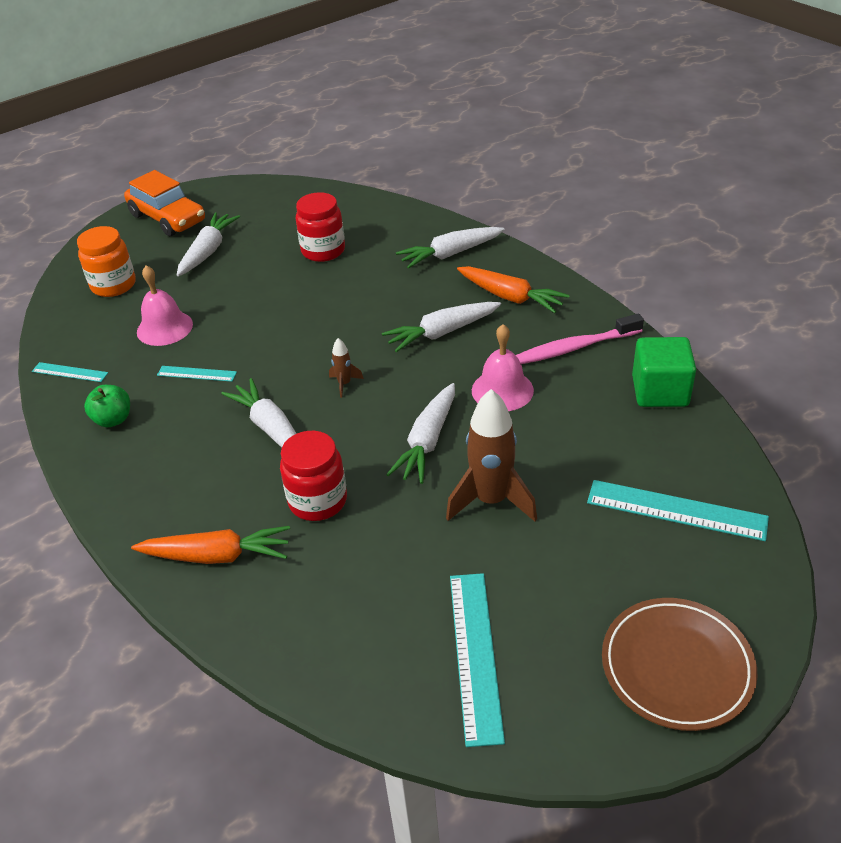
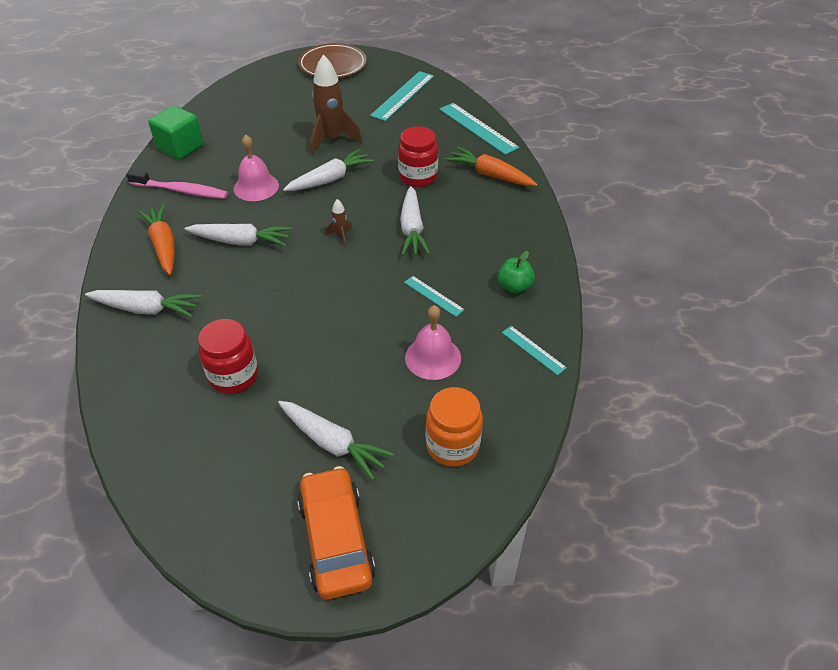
camera: 150 degrees left, 5 degrees up
white carrot [177,213,240,276] -> white carrot turned 105 degrees counterclockwise [278,401,394,480]
turquoise ruler [587,480,769,541] -> turquoise ruler moved to [439,103,520,155]

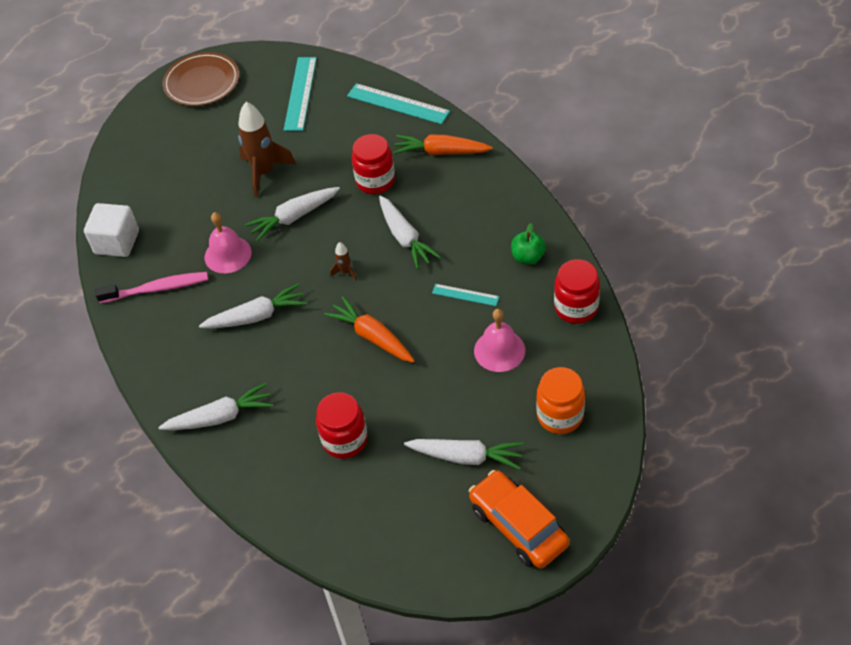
camera: 20 degrees left, 5 degrees up
orange carrot [138,204,175,275] -> orange carrot moved to [324,296,415,363]
green cube [148,105,203,159] -> white cube [84,203,139,257]
white carrot [283,149,374,191] -> white carrot turned 150 degrees counterclockwise [245,187,340,242]
turquoise ruler [502,326,567,375] -> red jar [554,259,600,324]

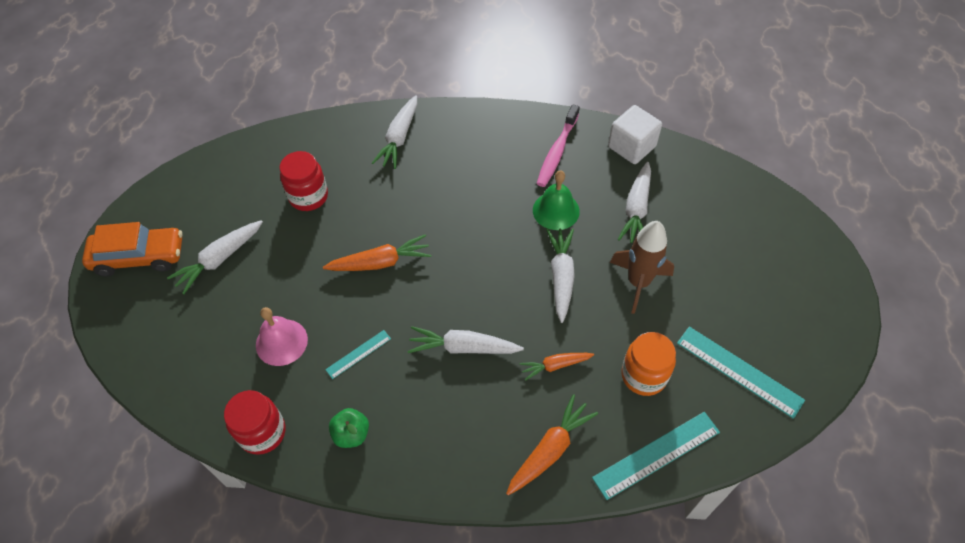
camera: 120 degrees right, 5 degrees up
brown plate [163,52,239,106] -> none
white carrot [199,283,307,328] -> white carrot moved to [618,162,651,243]
pink bell [205,212,252,273] -> green bell [533,171,580,230]
brown rocket [330,242,357,281] -> none
red jar [352,134,395,194] -> orange carrot [520,353,594,381]
orange jar [536,367,585,434] -> orange jar moved to [621,332,676,396]

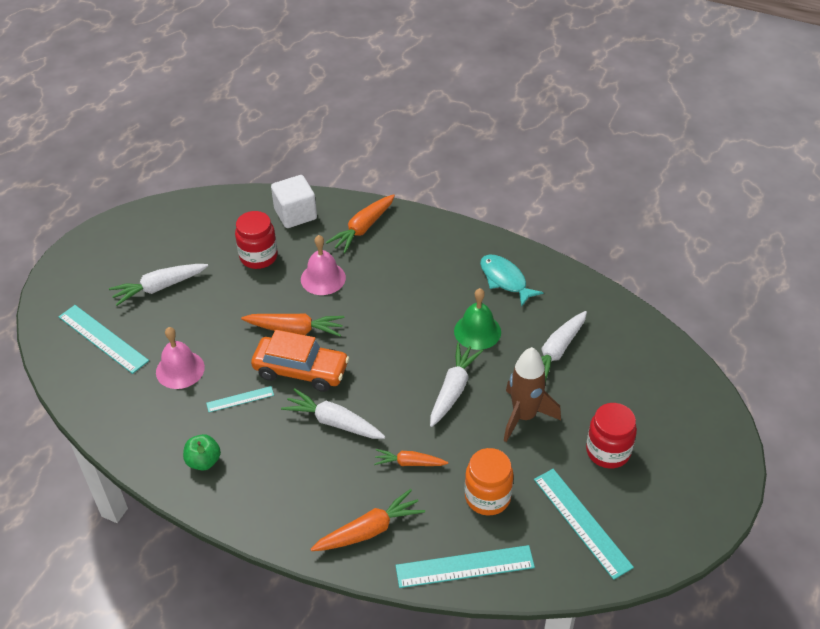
camera: 20 degrees right, 10 degrees down
orange car [82,222,182,277] -> orange car moved to [251,330,349,392]
red jar [224,390,285,455] -> red jar moved to [586,403,637,468]
white carrot [372,95,417,169] -> orange carrot [326,194,395,253]
pink toothbrush [537,104,580,187] -> turquoise fish [480,254,543,307]
white cube [608,105,662,164] -> white cube moved to [271,175,317,228]
none -> turquoise ruler [59,305,149,374]
none -> pink bell [301,235,346,295]

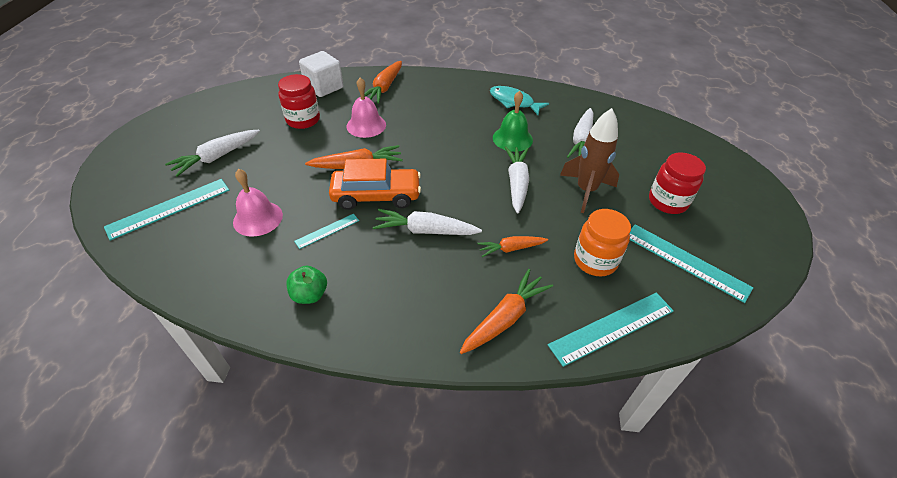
camera: 20 degrees left, 0 degrees up
turquoise ruler [59,305,149,374] -> turquoise ruler turned 60 degrees counterclockwise [104,179,229,241]

